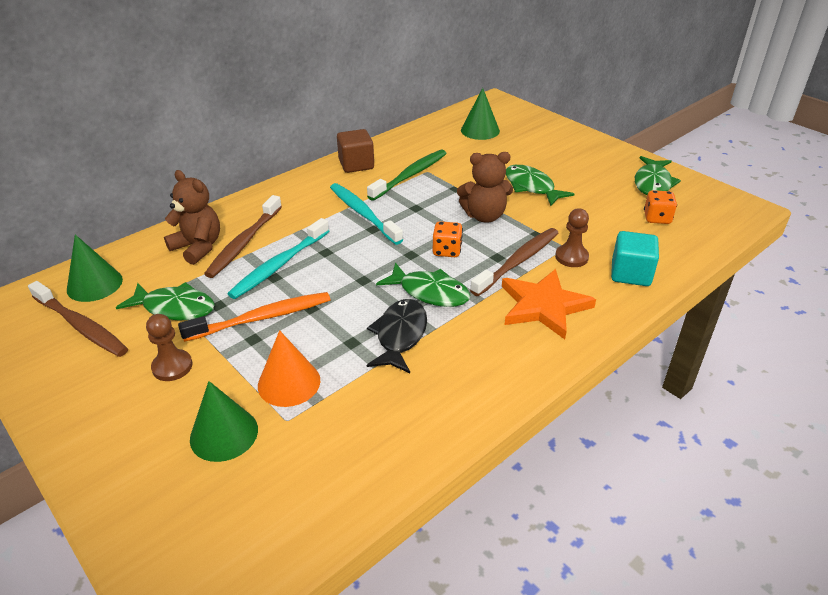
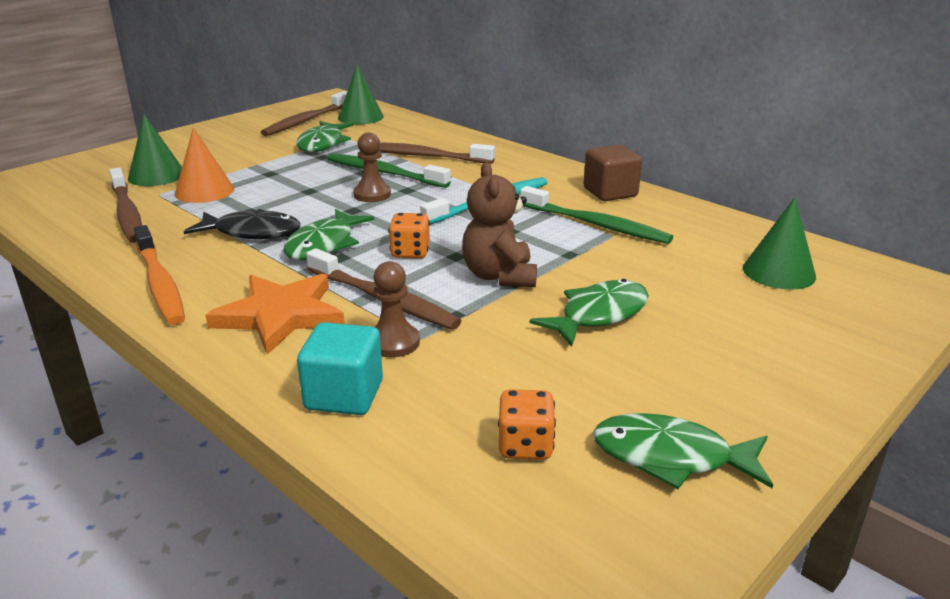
camera: 85 degrees right, 10 degrees down
brown pawn [146,314,193,381] -> brown pawn moved to [353,132,391,202]
brown teddy bear [164,170,220,265] -> none
orange toothbrush [178,292,330,342] -> orange toothbrush moved to [134,225,185,325]
turquoise toothbrush [227,218,329,299] -> green toothbrush [327,153,451,188]
none -> brown toothbrush [109,167,142,243]

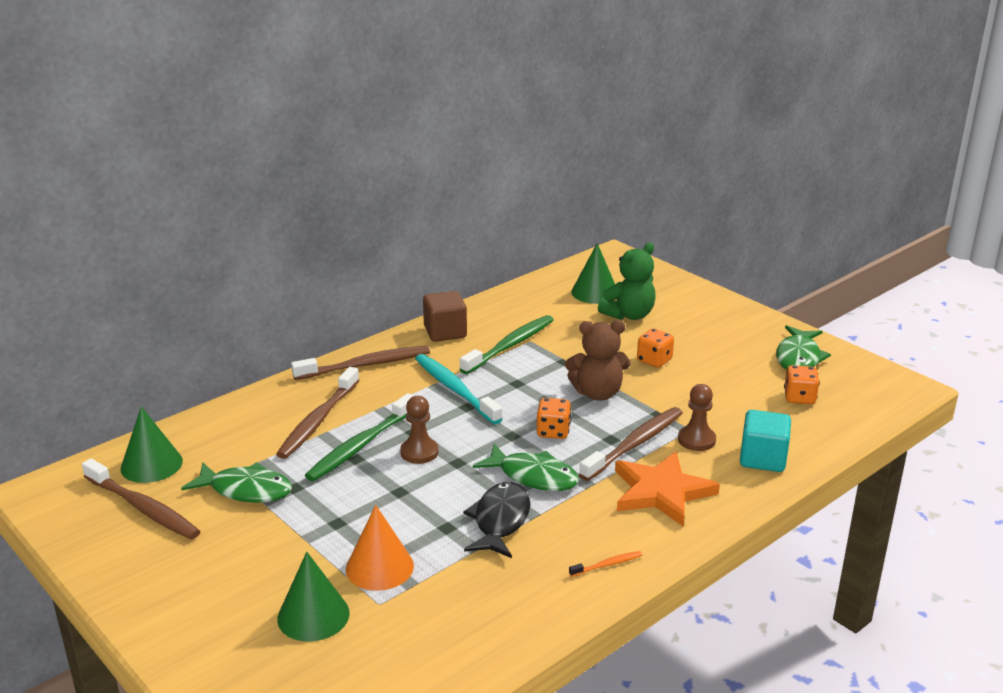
camera: 85 degrees left, 0 degrees up
brown toothbrush [109,167,142,243] -> brown toothbrush moved to [291,346,430,380]
orange toothbrush [134,225,185,325] -> orange toothbrush [569,551,642,577], size x0.45
green fish [530,279,649,347] -> orange dice [637,329,674,368]
none -> green teddy bear [598,243,656,320]

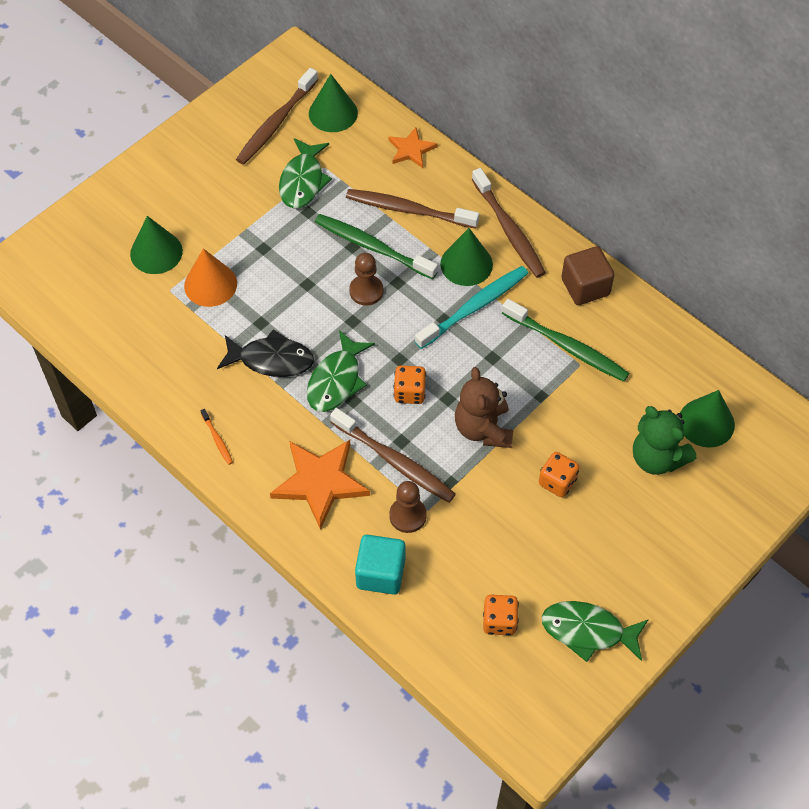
camera: 85 degrees right, 30 degrees up
none -> orange star [389,127,437,168]
none -> green cone [440,228,493,286]

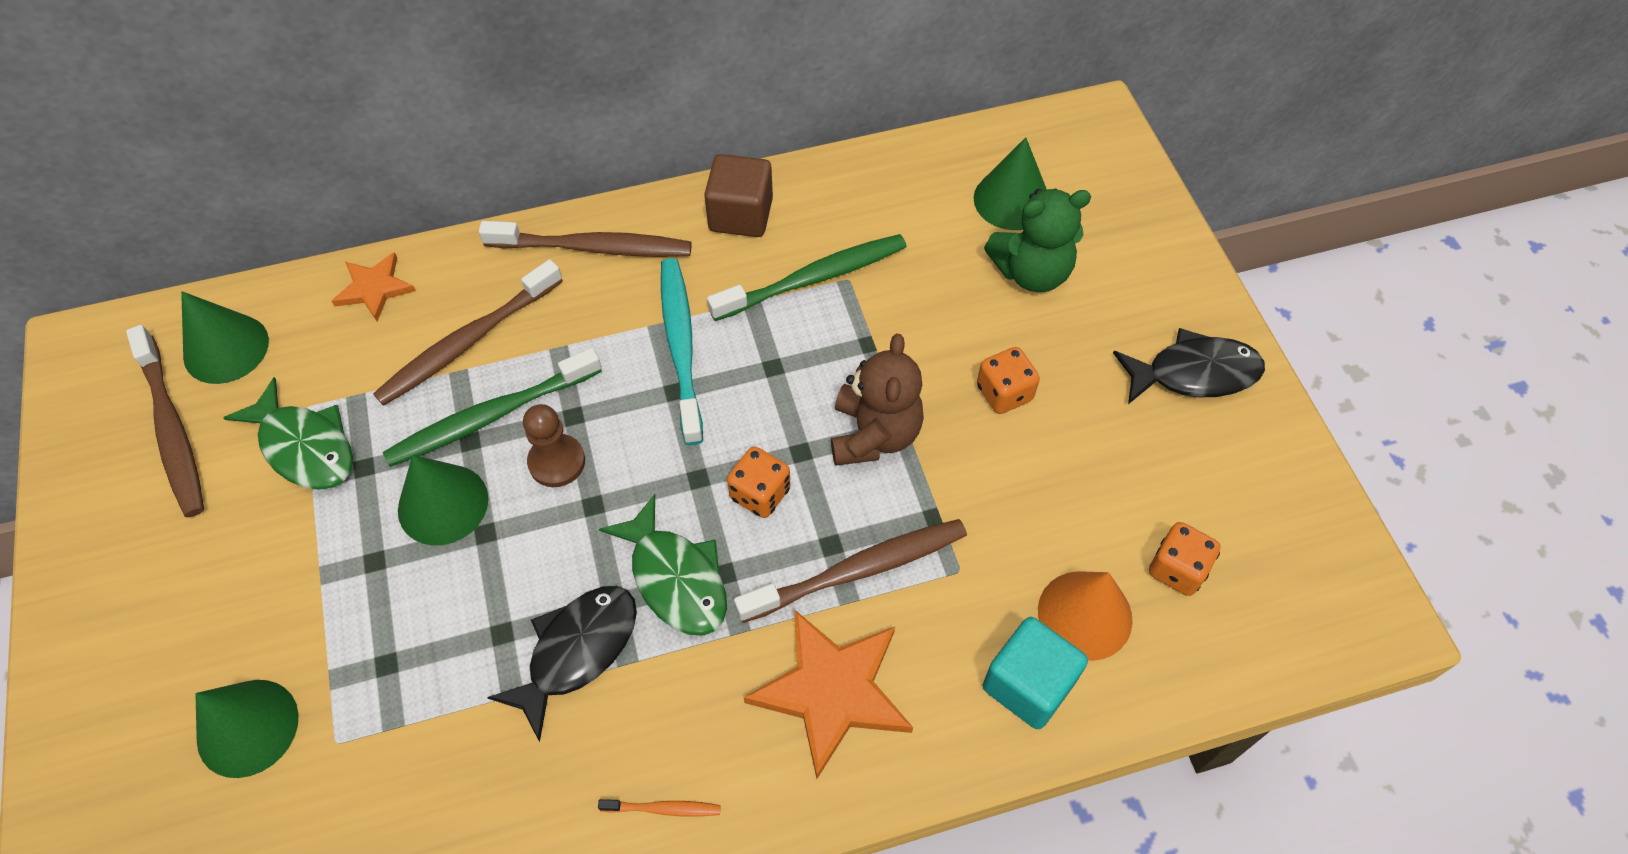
camera: 60 degrees left, 0 degrees up
orange cone [184,248,237,307] -> orange cone moved to [1038,571,1133,661]
brown pawn [389,481,427,533] -> none
green cone [440,228,493,286] -> green cone moved to [398,455,488,546]
brown teddy bear [455,367,513,448] -> brown teddy bear turned 105 degrees counterclockwise [831,334,924,466]
green fish [542,601,649,662] -> none
none -> black fish [1113,328,1265,404]

